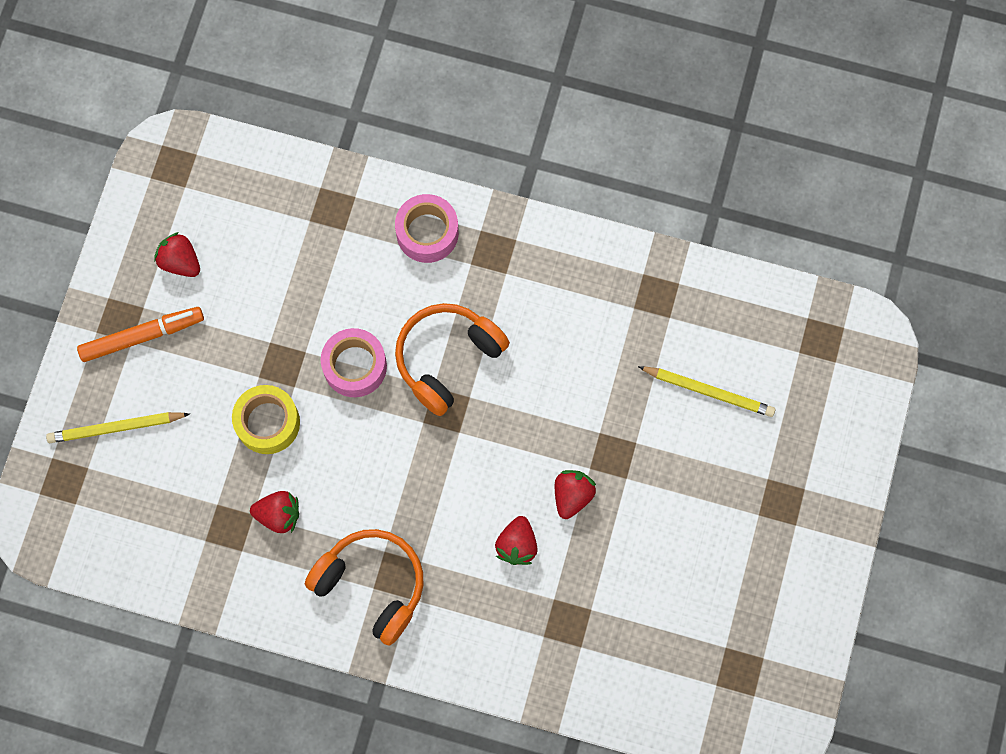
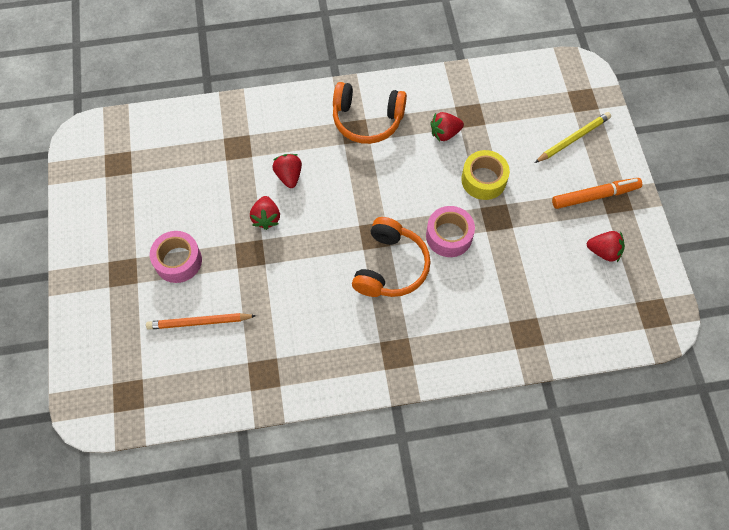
camera: 155 degrees right, 10 degrees down
orange marker [77,307,204,362] -> orange marker turned 150 degrees counterclockwise [552,178,642,209]
pink tape [395,194,459,263] -> pink tape moved to [150,231,202,283]
yellow pencil [638,366,775,417] -> orange pencil [146,313,256,330]

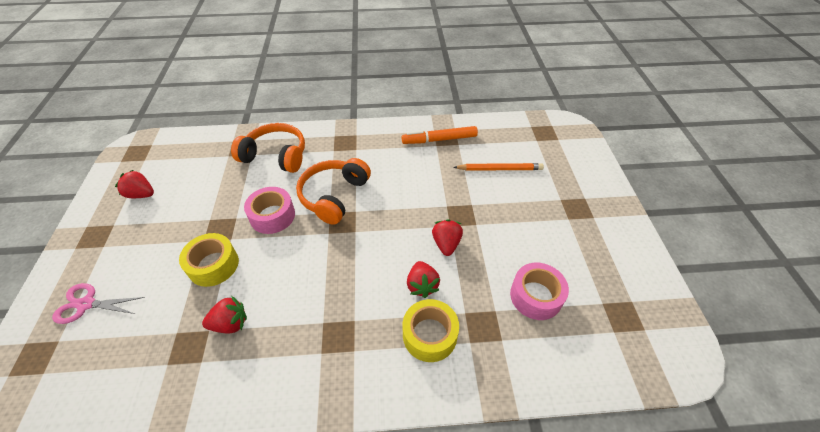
camera: 175 degrees left, 15 degrees down
pink tape [150,231,202,283] -> pink tape moved to [510,263,569,320]
orange headphones [333,82,407,144] -> orange headphones moved to [231,123,305,173]
yellow pencil [535,112,611,163] -> pink scissors [52,283,145,324]
orange marker [552,178,642,209] -> orange marker moved to [402,126,478,144]
none -> yellow tape [403,299,459,362]

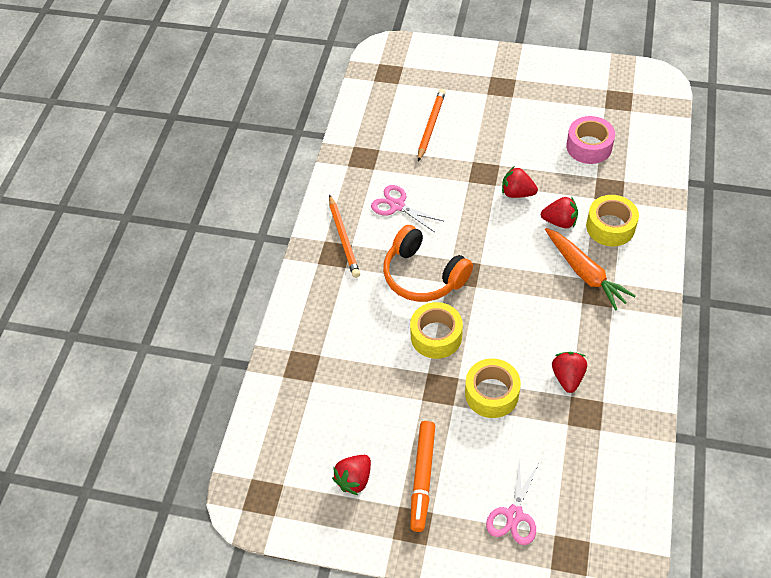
camera: 70 degrees left, 5 degrees up
orange headphones [231,123,305,173] -> none
pink tape [244,187,295,234] -> yellow tape [410,302,463,359]
orange marker [402,126,478,144] -> orange marker moved to [410,421,435,532]
none -> orange pencil [329,194,360,278]
none -> pink scissors [371,185,443,232]
none -> orange carrot [545,228,636,311]

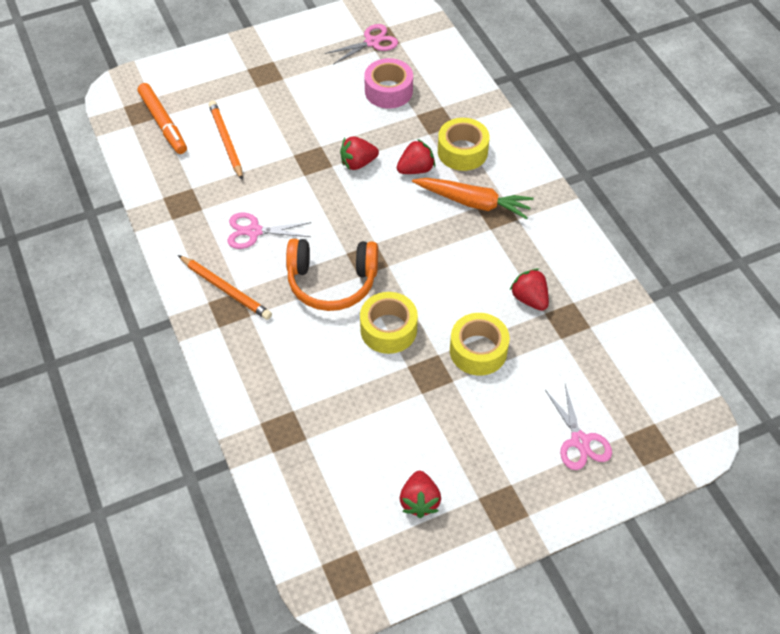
camera: 40 degrees left, 0 degrees up
orange marker [410,421,435,532] -> orange marker moved to [138,83,187,154]
none -> pink scissors [325,24,398,65]

